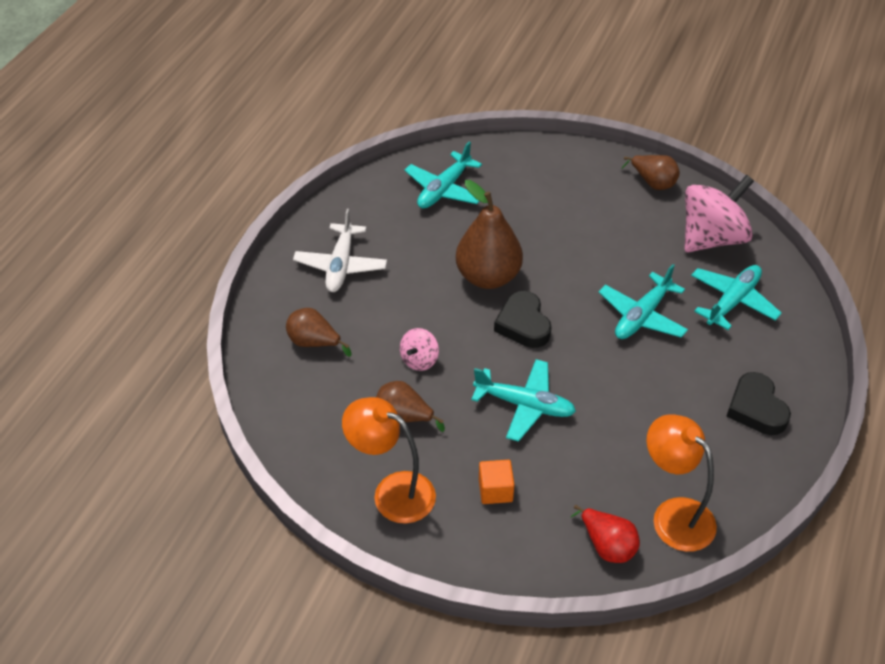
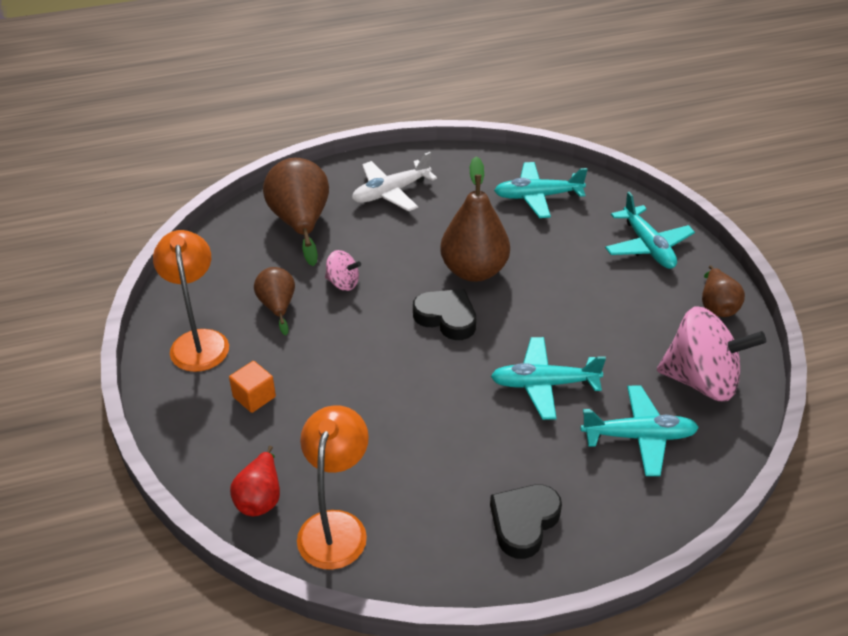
camera: 50 degrees right, 5 degrees down
brown pear [286,308,352,357] -> brown pear [263,158,329,266], size x1.75
pink spinning top [400,328,439,371] -> pink spinning top turned 150 degrees counterclockwise [325,250,361,291]
turquoise plane [471,359,576,442] -> turquoise plane moved to [605,192,695,269]
black heart [494,291,551,348] -> black heart turned 90 degrees clockwise [413,289,476,340]

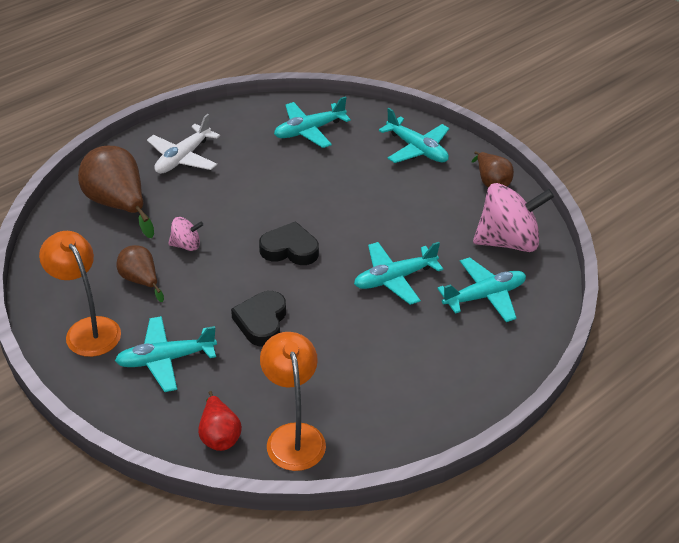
camera: 25 degrees left, 0 degrees up
orange cube [229,361,276,413] -> turquoise plane [115,316,217,392]
brown pear [440,156,510,282] -> none
black heart [490,484,562,559] -> black heart moved to [231,291,286,346]

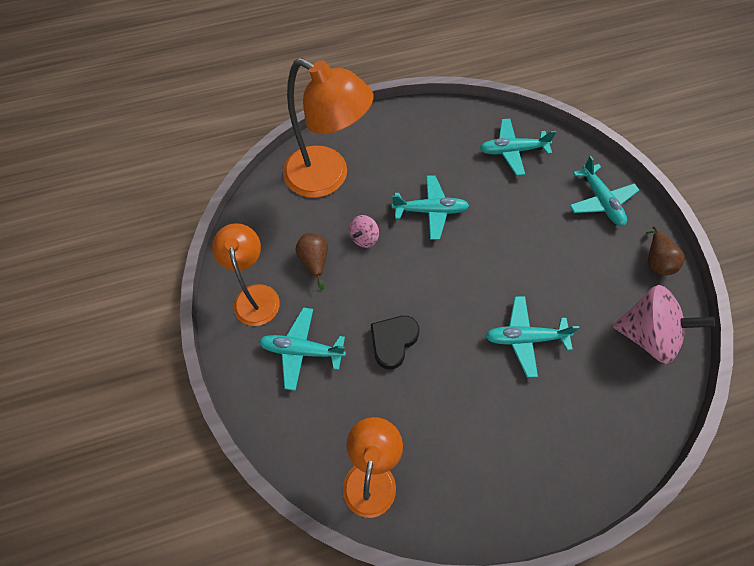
camera: 25 degrees right, 20 degrees up
brown pear [78,146,154,238] -> orange lamp [283,58,374,198]
white plane [147,114,220,174] -> none
pink spinning top [168,217,203,251] -> pink spinning top turned 105 degrees clockwise [349,215,379,248]
red pear [198,391,242,451] -> none
black heart [259,221,319,265] -> none
turquoise plane [437,257,526,322] -> turquoise plane moved to [392,176,469,240]

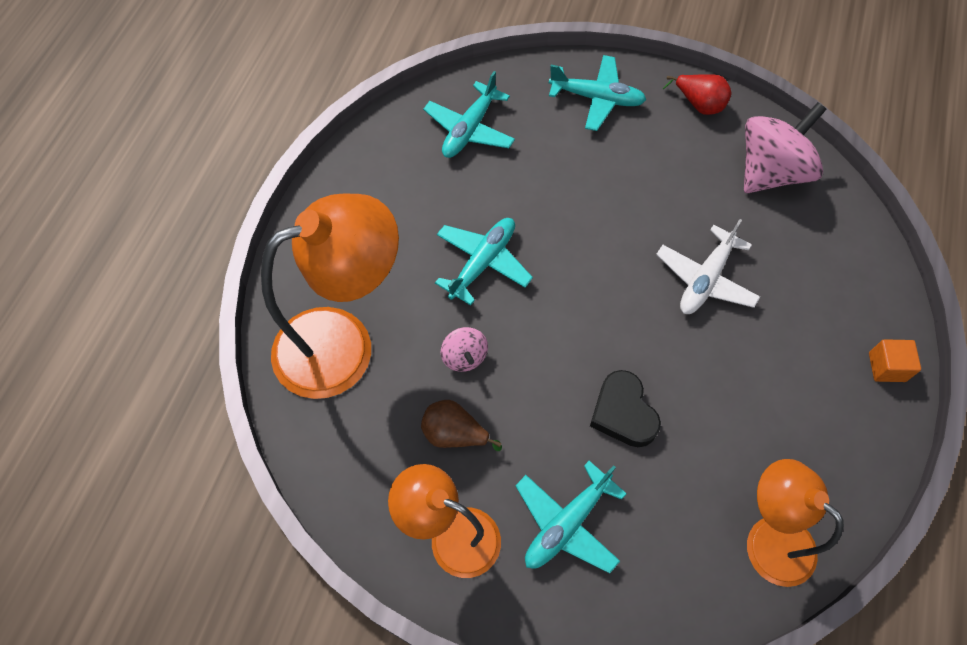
camera: 55 degrees left, 0 degrees up
turquoise plane [486,296,579,378] -> white plane [656,219,760,314]
brown pear [646,226,685,275] -> red pear [663,75,732,115]
none -> orange cube [869,339,921,382]

